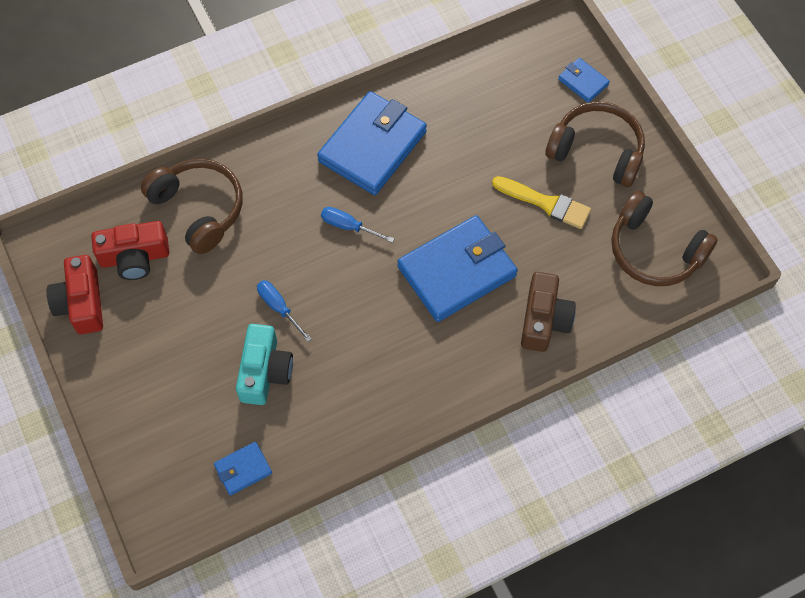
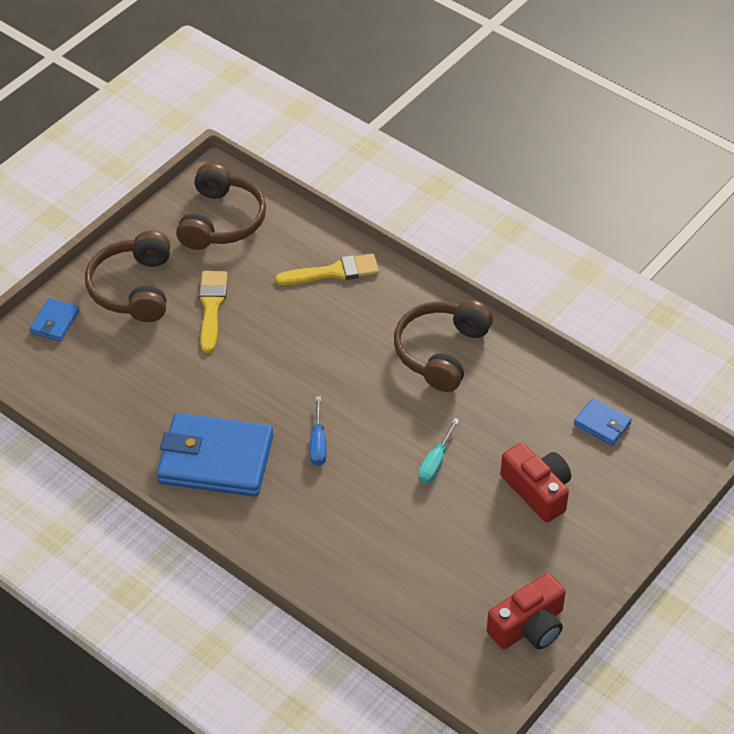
camera: 115 degrees left, 15 degrees down
red camera [91,221,169,280] -> red camera moved to [500,443,571,522]
brown headphones [141,159,242,254] -> brown headphones moved to [394,300,493,392]
turquoise camera [236,324,293,405] -> none
blue screwdriver [257,280,312,342] -> turquoise screwdriver [418,418,459,483]
blue wallet [398,215,518,322] -> none
brown camera [521,272,576,352] -> yellow brush [275,254,379,285]

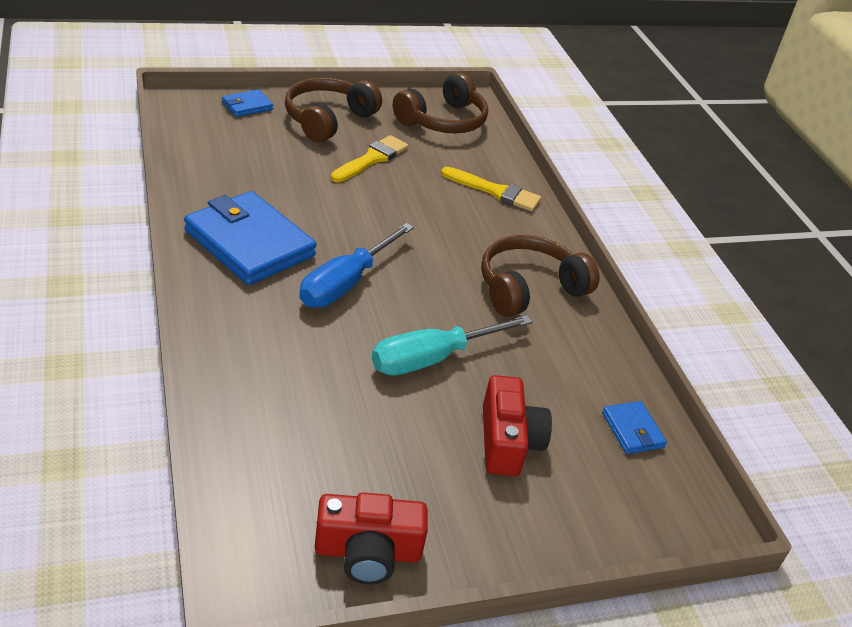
camera: 30 degrees right, 10 degrees down
blue screwdriver [310,396,326,466] -> blue screwdriver [299,223,414,308], size x1.82
turquoise screwdriver [418,418,459,483] -> turquoise screwdriver [372,315,533,376], size x1.82

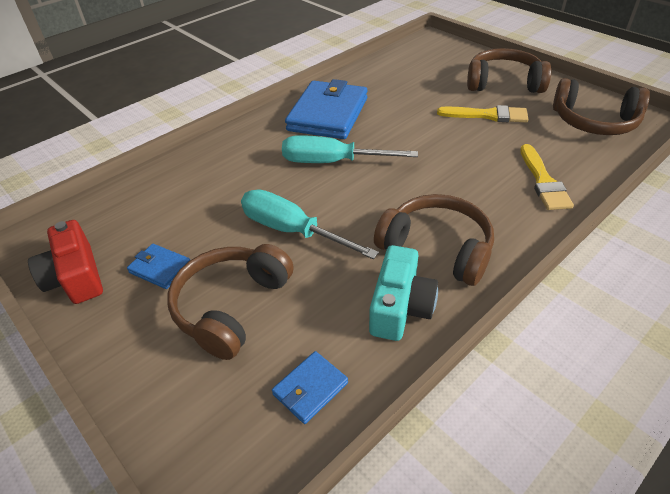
camera: 70 degrees right, 5 degrees up
blue wallet [222,89,273,117] -> blue wallet moved to [127,244,190,289]
blue screwdriver [299,223,414,308] -> turquoise screwdriver [282,135,418,163]
red camera [483,375,552,476] -> brown headphones [167,244,293,360]
none -> turquoise camera [369,245,438,341]

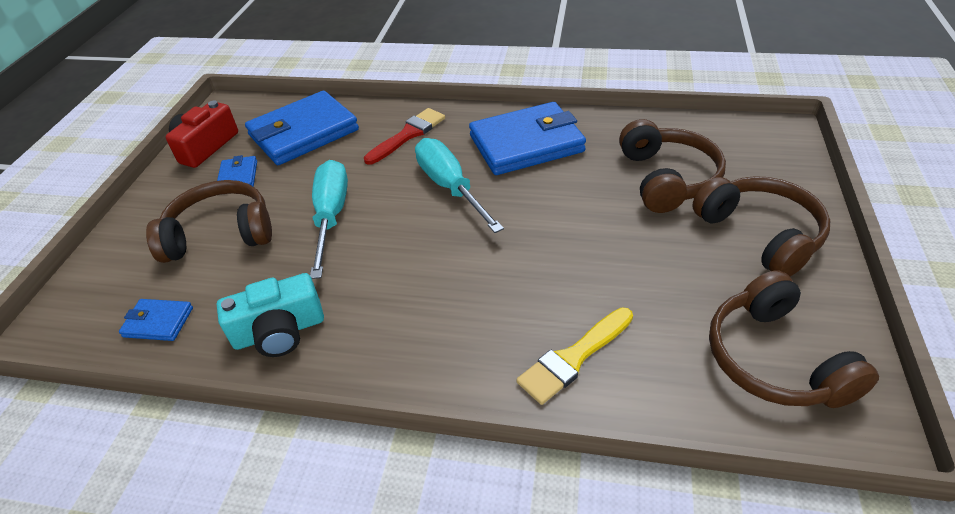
camera: 55 degrees right, 0 degrees up
brown headphones [374,194,494,286] -> brown headphones moved to [619,119,726,213]
yellow brush [437,105,529,122] -> none
none -> blue wallet [245,91,359,165]
none -> red brush [364,108,445,165]

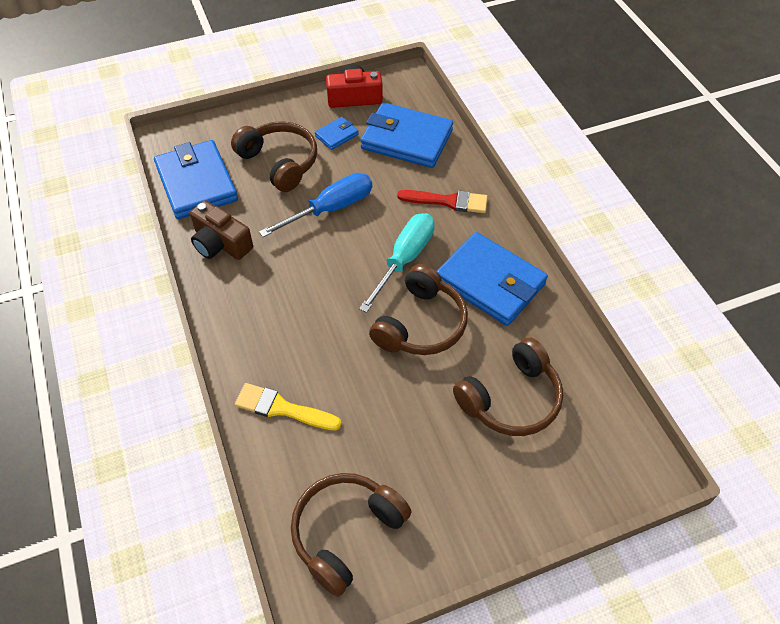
camera: 55 degrees right, 10 degrees up
blue wallet [119,299,193,341] -> blue wallet [154,140,238,219], size x2.18
turquoise camera [217,273,324,357] -> brown camera [190,200,253,260]
turquoise screwdriver [310,160,348,279] -> blue screwdriver [259,173,372,237]
brown headphones [692,176,830,277] -> brown headphones moved to [369,264,468,355]

